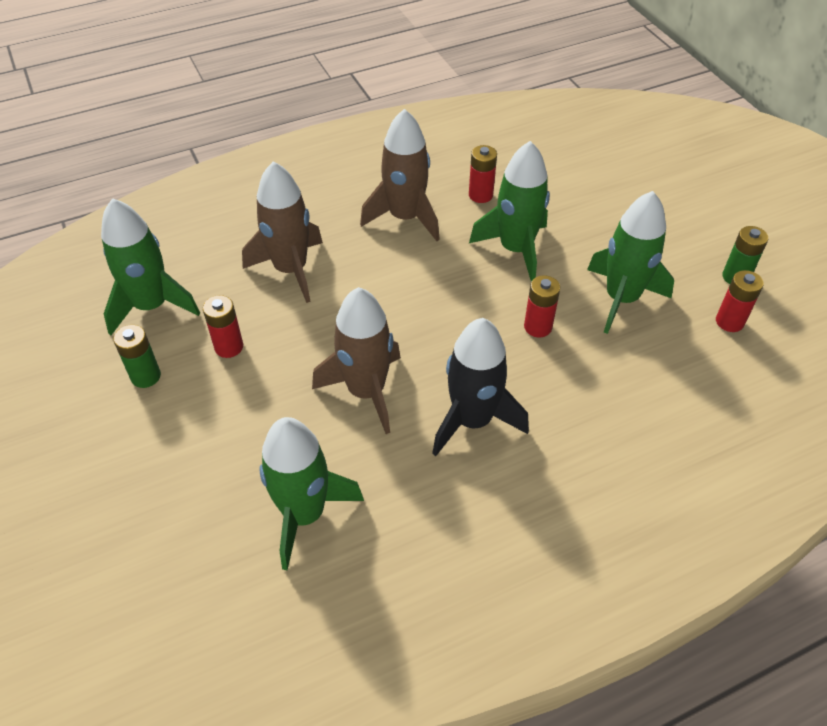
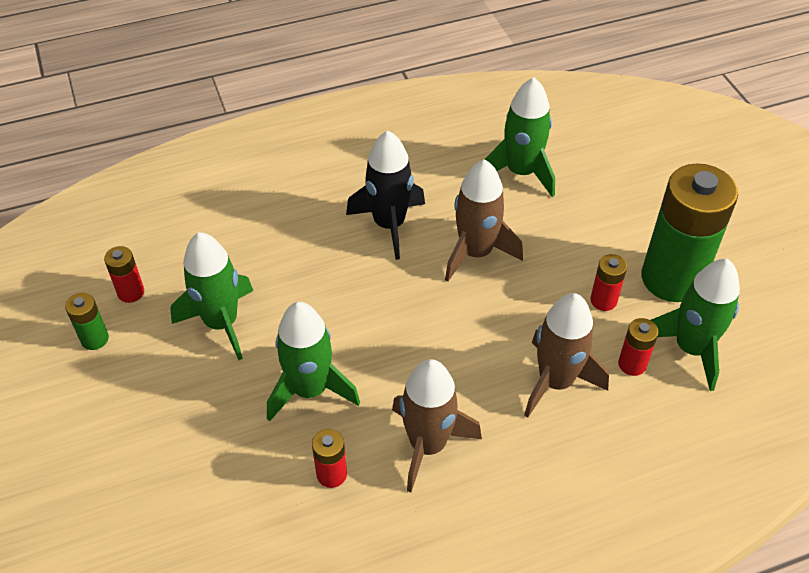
camera: 175 degrees left, 0 degrees up
green battery [113,325,161,388] -> green battery [641,164,738,302], size x2.35
red battery [524,275,560,337] -> red battery moved to [618,318,659,376]

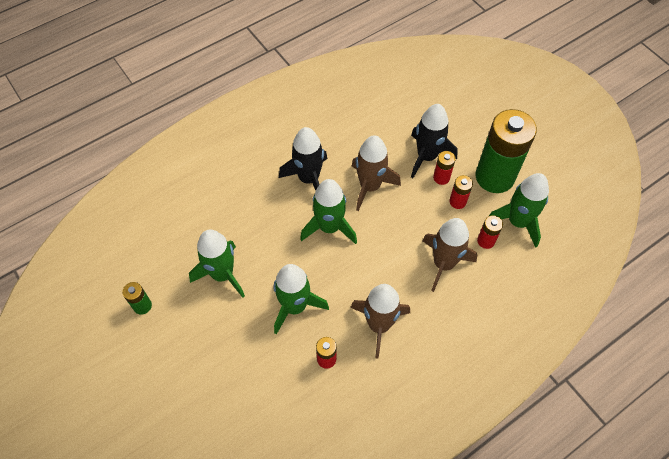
camera: 15 degrees left, 10 degrees up
red battery [104,246,144,303] -> red battery moved to [433,151,456,185]
green rocket [485,77,555,197] -> green rocket moved to [300,179,357,244]
none -> black rocket [411,104,458,178]

